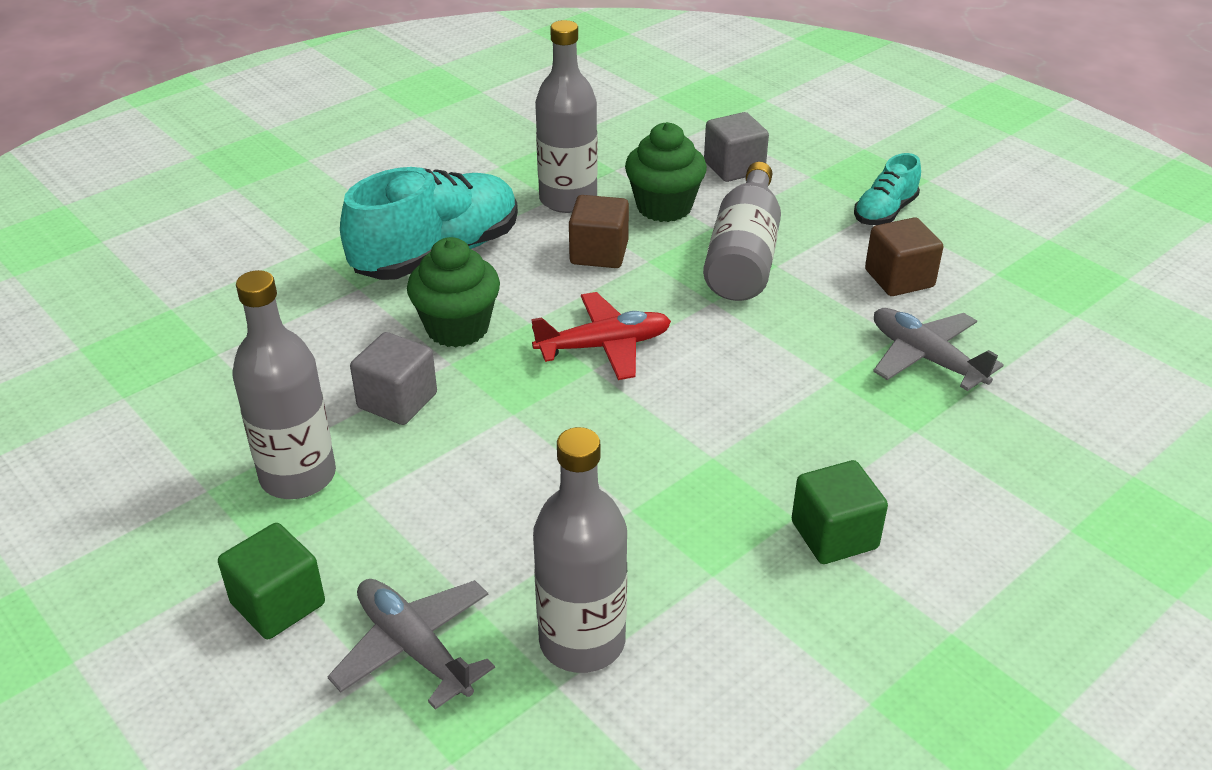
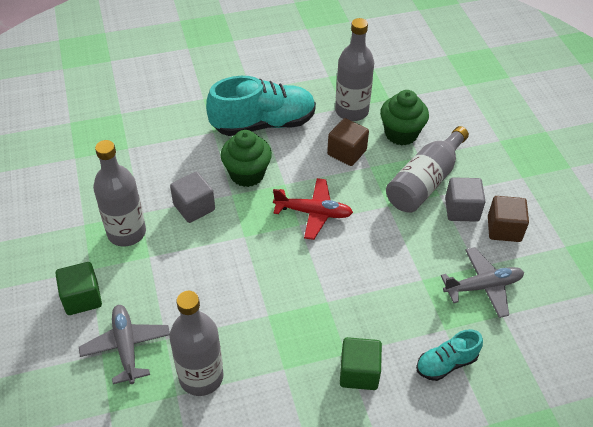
camera: 25 degrees right, 10 degrees up
grey cube [704,112,769,182] -> grey cube moved to [445,177,486,222]
turquoise shoe [854,153,921,225] -> turquoise shoe moved to [416,329,483,381]
grey plane [873,308,1004,391] -> grey plane turned 90 degrees clockwise [441,247,524,318]

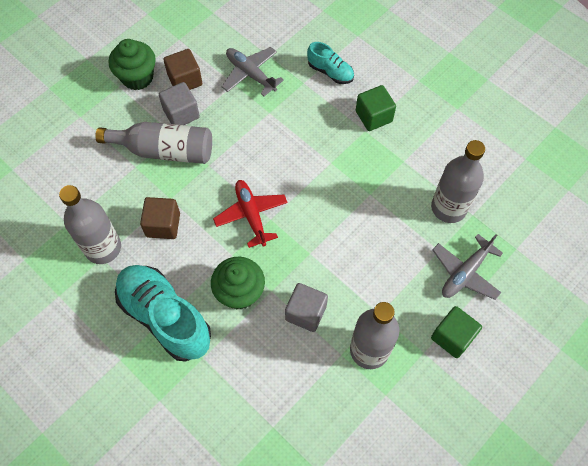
camera: 120 degrees left, 15 degrees up
green cupcake [380,90,429,146] -> green cupcake moved to [109,39,156,90]

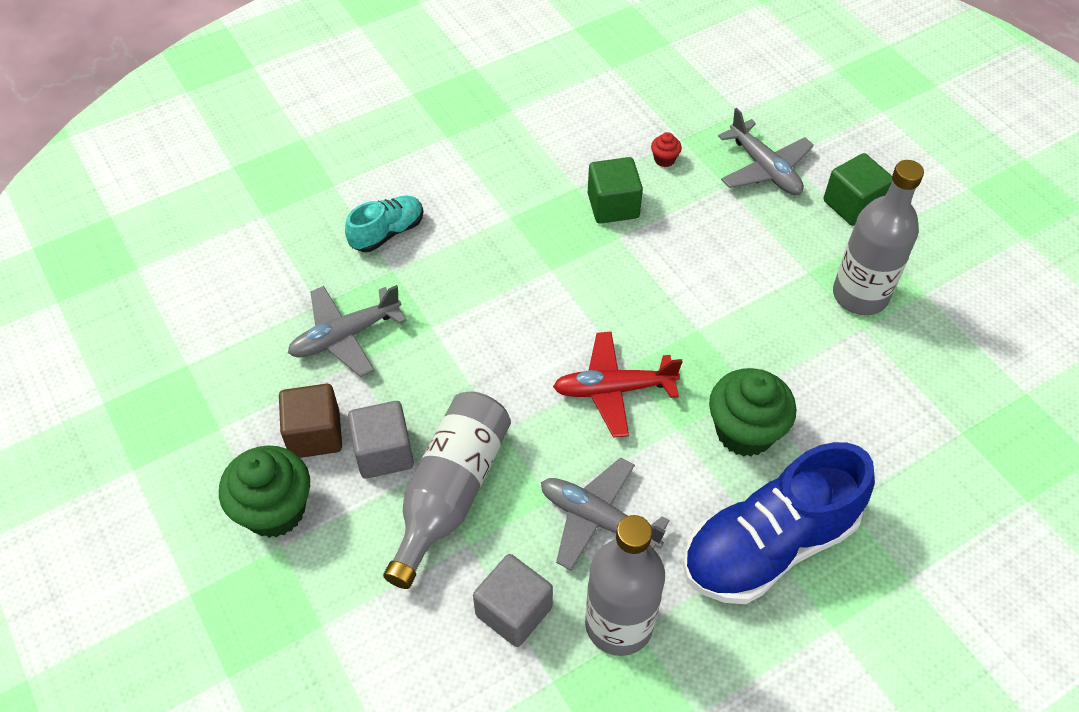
camera: 75 degrees left, 10 degrees down
turquoise shoe [115,265,211,362] -> blue shoe [683,442,875,604]
brown cube [140,197,180,239] -> grey plane [541,457,670,570]
grey cube [285,283,328,332] -> grey cube moved to [473,554,553,647]
green cube [356,85,396,131] -> green cube moved to [588,157,643,224]
grey bottle [431,140,485,223] -> red cupcake [651,132,682,167]

